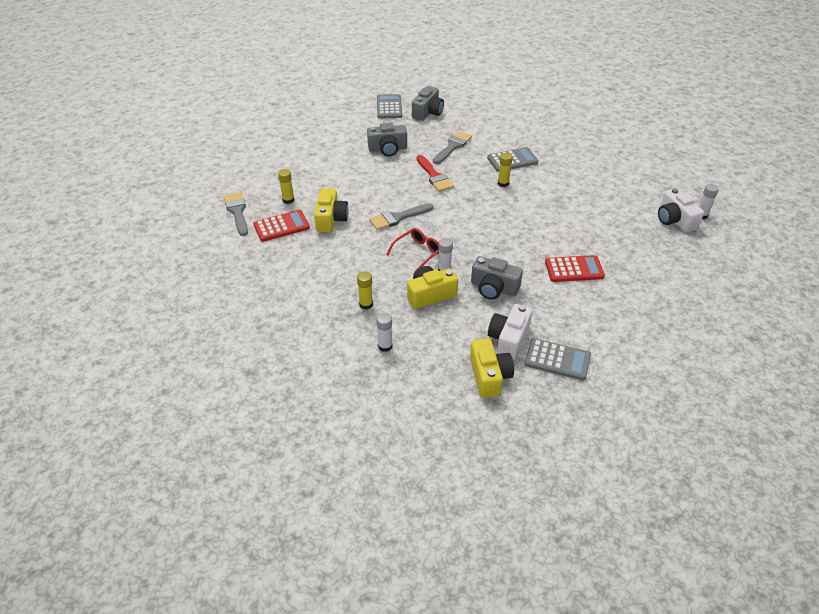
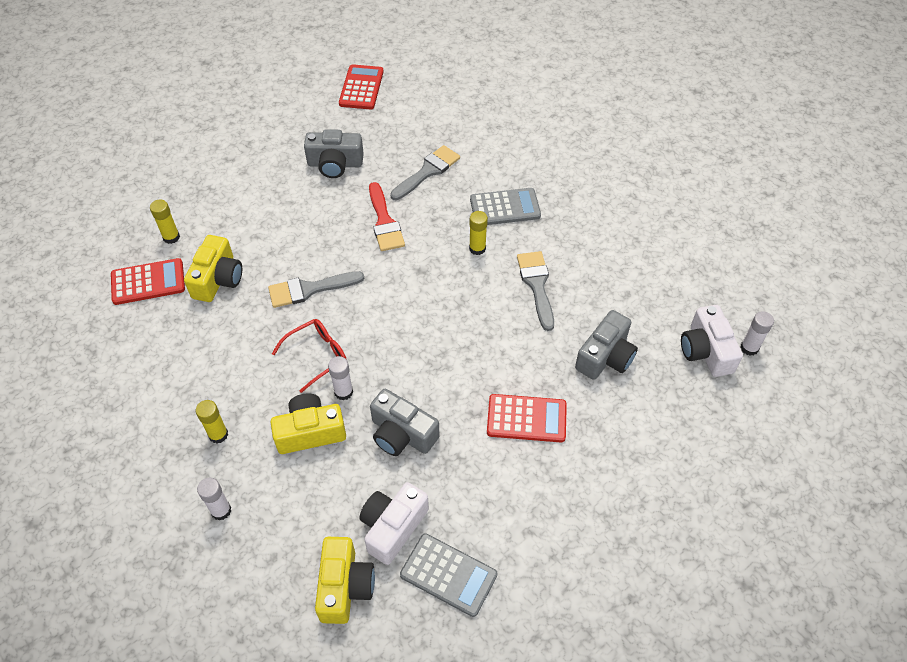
camera: 10 degrees right, 10 degrees up
grey brush [224,192,248,236] -> grey brush moved to [517,251,554,331]
grey calculator [377,94,402,119] -> red calculator [339,64,384,109]
grey camera [412,86,444,121] -> grey camera moved to [575,310,638,380]

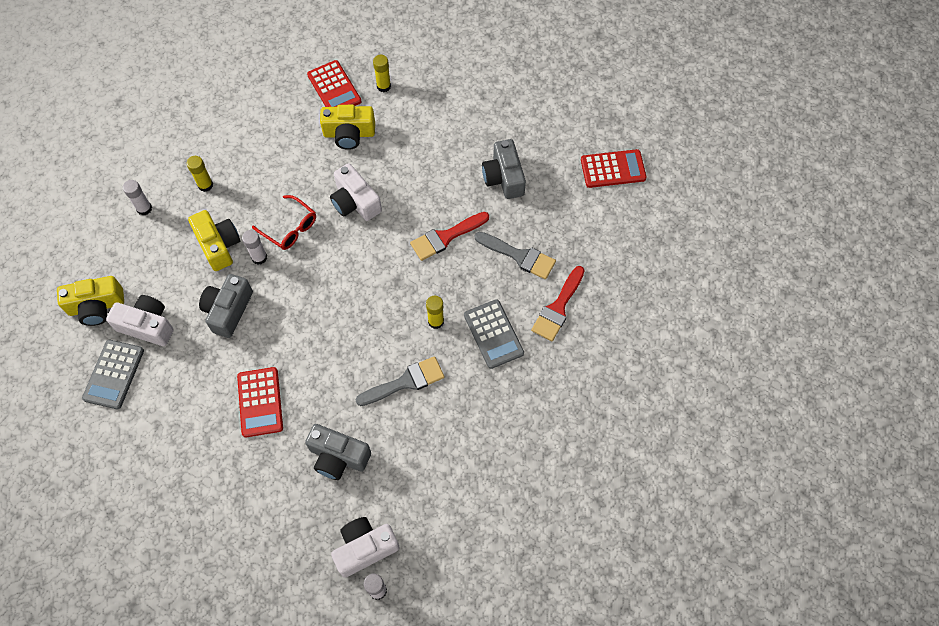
camera: 75 degrees right, 10 degrees up
grey brush [268,271,364,308] -> white camera [330,163,382,221]
none -> red brush [531,266,585,341]

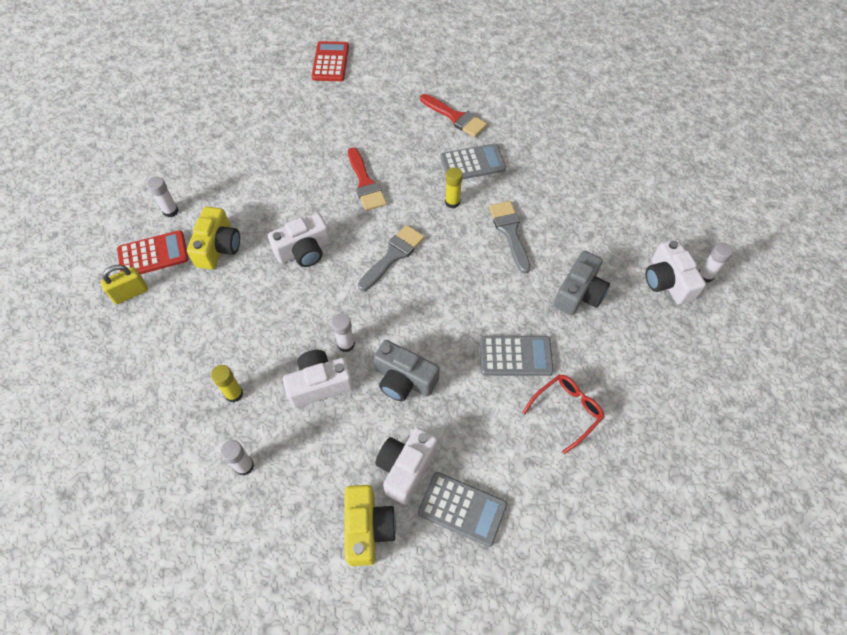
camera: 80 degrees left, 5 degrees down
yellow camera [188,210,240,271] -> white camera [283,350,353,408]
red calculator [237,367,283,437] -> grey calculator [480,336,554,376]
red glasses [252,195,316,250] -> red glasses moved to [522,374,605,454]
yellow glue stick [373,55,391,92] -> white glue stick [147,176,179,217]
grey brush [475,232,556,279] -> grey brush moved to [358,225,425,291]
grey camera [482,139,526,199] -> none
none -> yellow padlock [101,265,148,304]

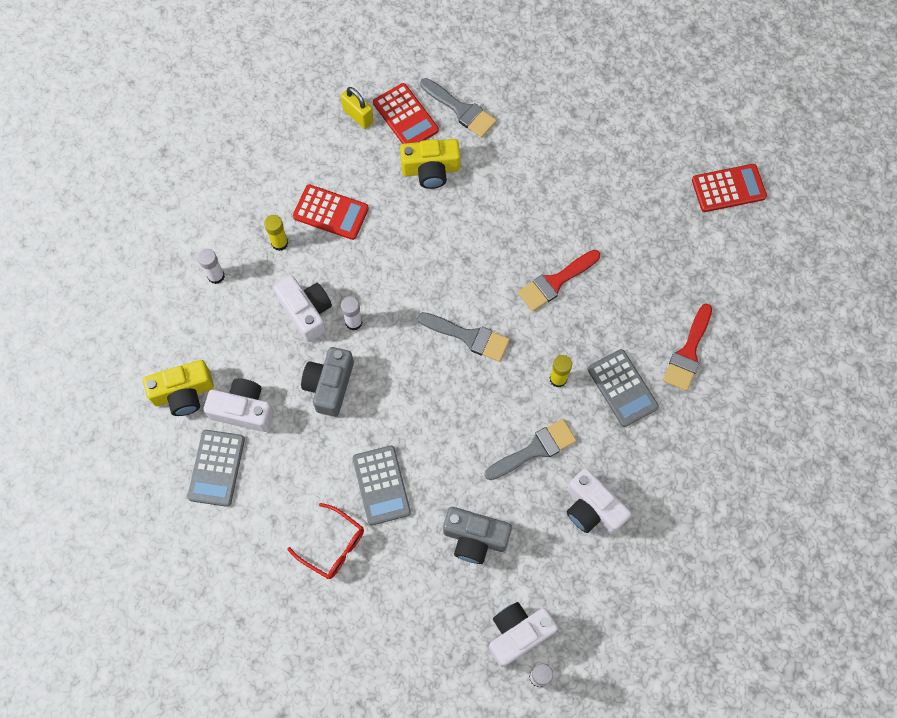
camera: 75 degrees right, 10 degrees up
white glue stick [147,176,179,217] -> grey brush [420,78,497,138]
white camera [268,213,331,267] -> white camera moved to [567,468,631,534]
none -> red calculator [293,184,369,240]

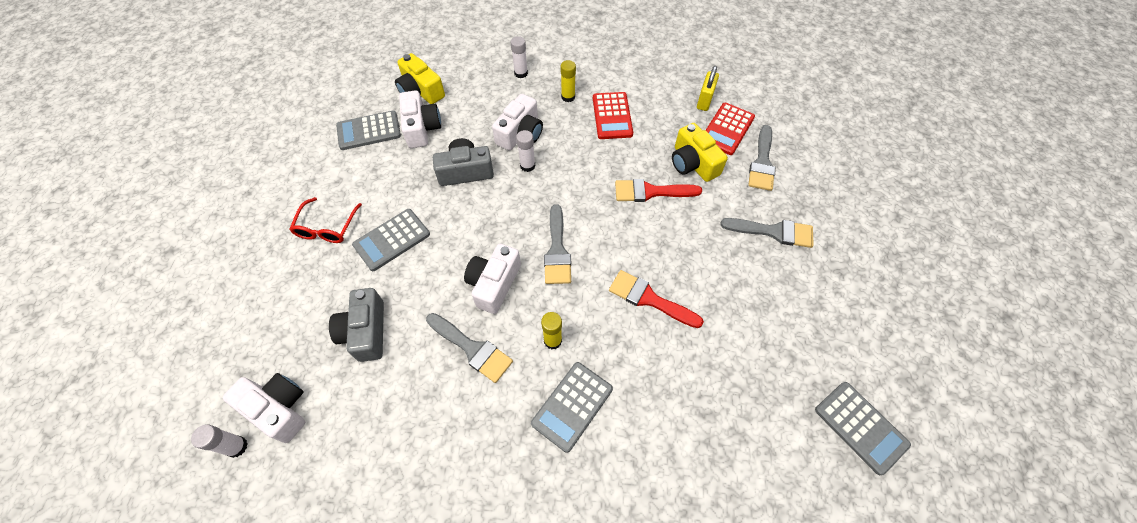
camera: 65 degrees right, 10 degrees down
white camera [567,468,631,534] -> white camera moved to [464,244,521,314]
red brush [663,304,712,391] -> red brush moved to [615,179,702,202]
red calculator [692,164,767,212] -> grey calculator [815,382,911,475]
none -> grey brush [720,218,814,248]

